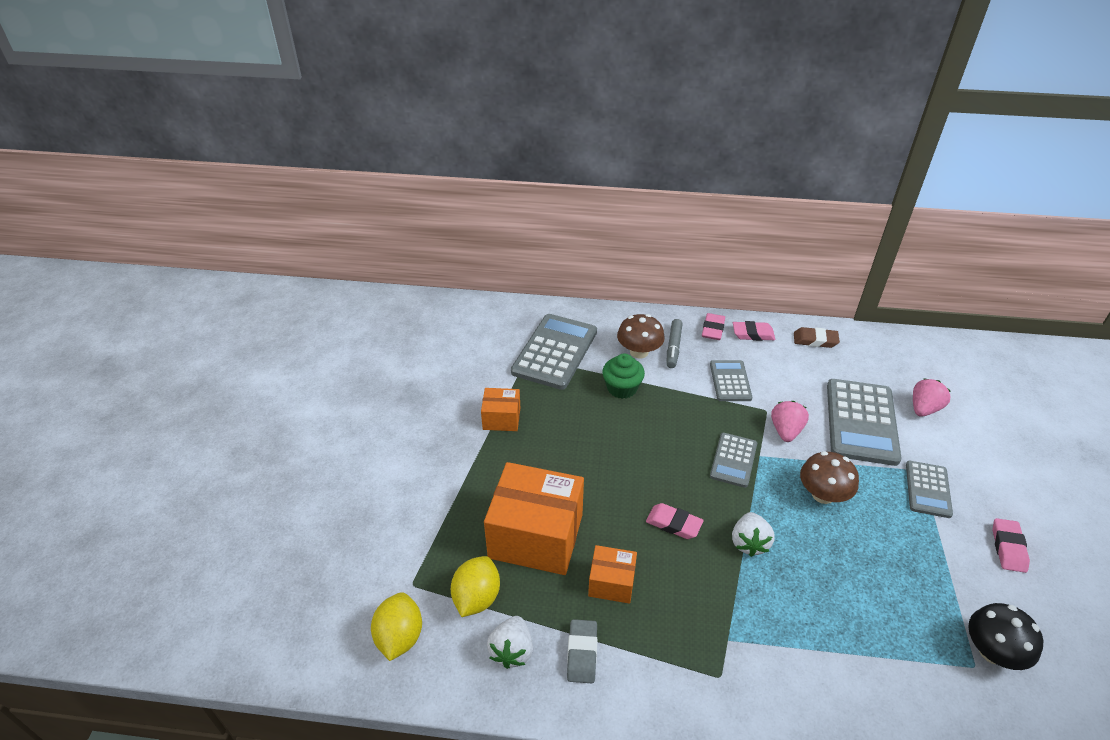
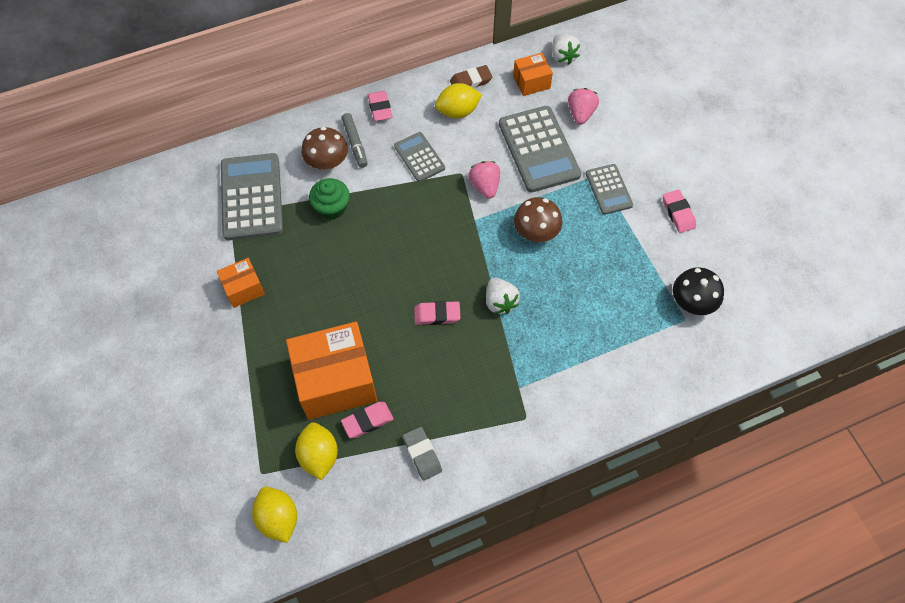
camera: 30 degrees left, 20 degrees up
white strawberry [487,616,533,669] -> white strawberry moved to [552,34,581,65]
orange box [588,545,637,604] -> orange box moved to [513,53,553,96]
grey calculator [710,433,757,488] -> none
pink eraser [733,321,775,341] -> pink eraser moved to [341,402,393,438]
none -> yellow lemon [435,83,482,119]

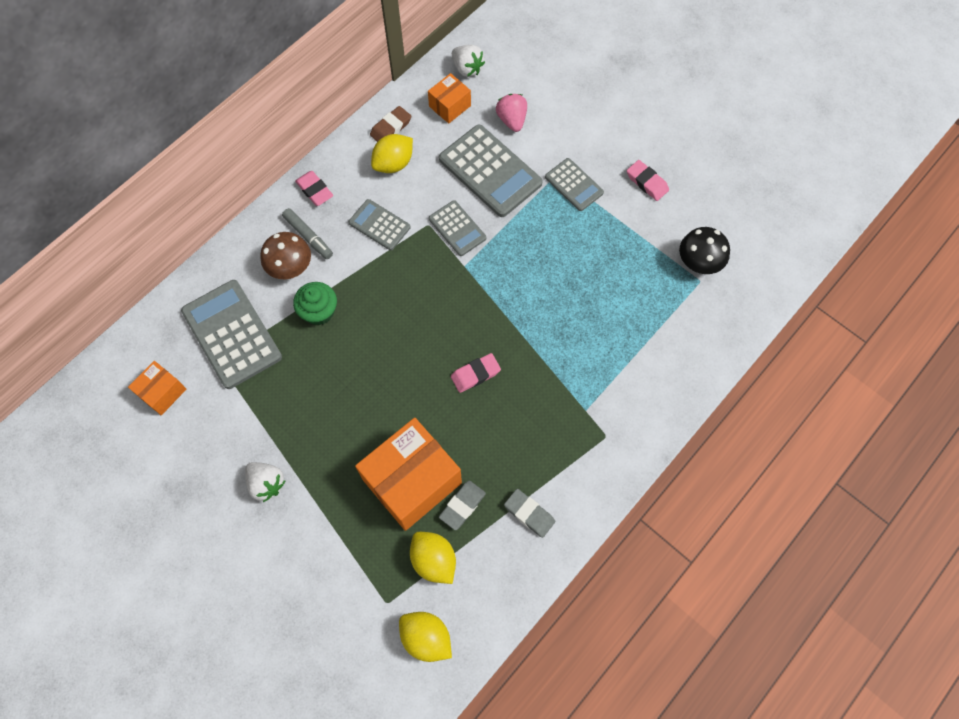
camera: 25 degrees left, 5 degrees up
orange box [217,258,265,308] -> orange box moved to [128,361,186,415]
pink eraser [341,402,393,438] -> grey eraser [439,481,486,530]
pink strawberry [468,161,500,199] -> grey calculator [429,200,486,256]
white strawberry [486,278,520,314] -> white strawberry moved to [245,462,285,502]
brown mushroom [514,197,562,242] -> none

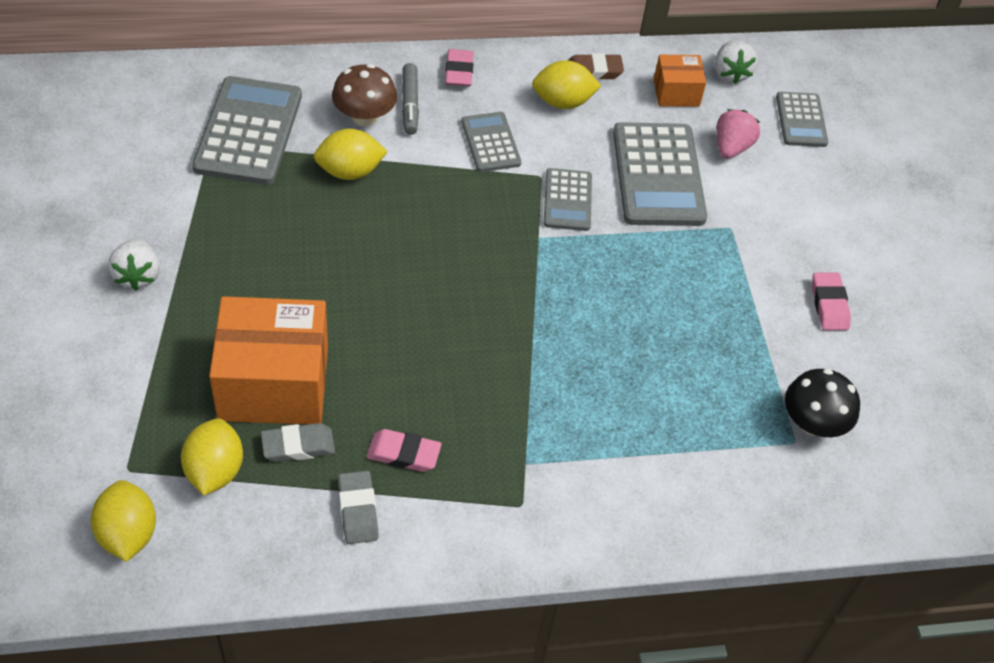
camera: 35 degrees right, 15 degrees down
orange box [128,361,186,415] -> none
green cupcake [293,282,337,325] -> yellow lemon [314,129,388,180]
pink eraser [451,353,501,393] -> pink eraser moved to [366,429,442,472]
grey calculator [545,158,604,211] -> grey calculator moved to [776,92,828,147]

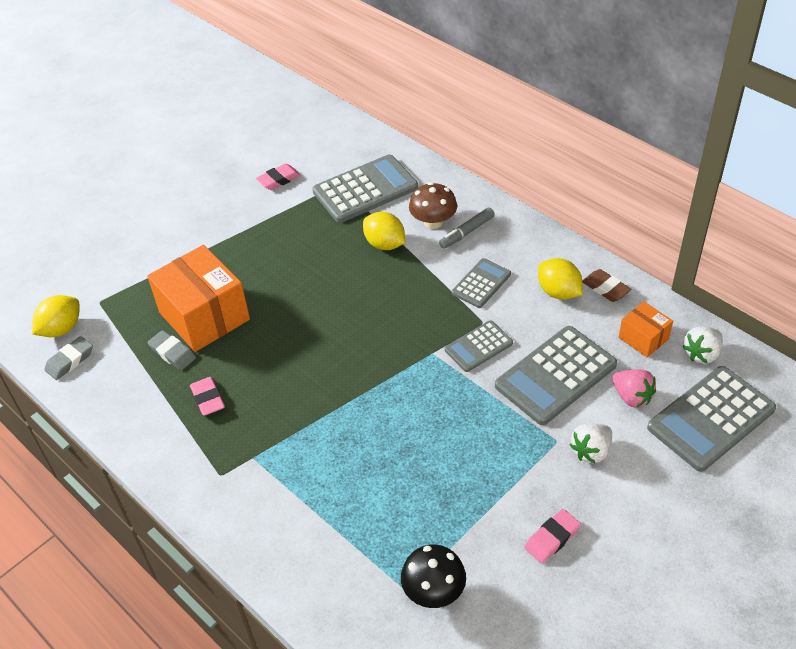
camera: 60 degrees right, 5 degrees down
white strawberry [108,239,160,290] -> white strawberry moved to [570,423,612,463]
yellow lemon [181,418,243,496] -> none
grey eraser [338,471,379,544] -> grey eraser moved to [44,336,93,380]
pink eraser [445,49,474,86] -> pink eraser moved to [256,163,301,190]
pink strawberry [717,109,760,159] -> pink strawberry turned 60 degrees clockwise [612,369,656,408]
grey calculator [776,92,828,147] -> grey calculator [647,366,776,472], size x1.77

